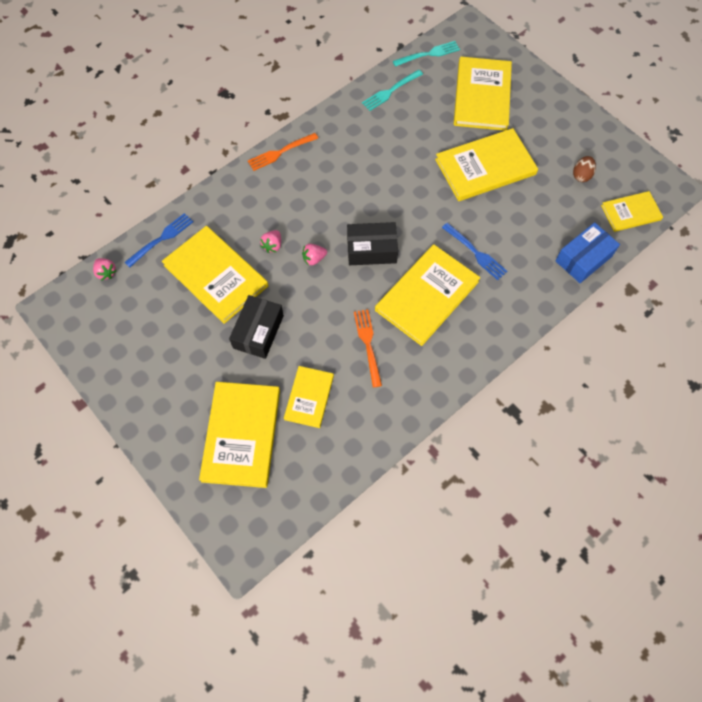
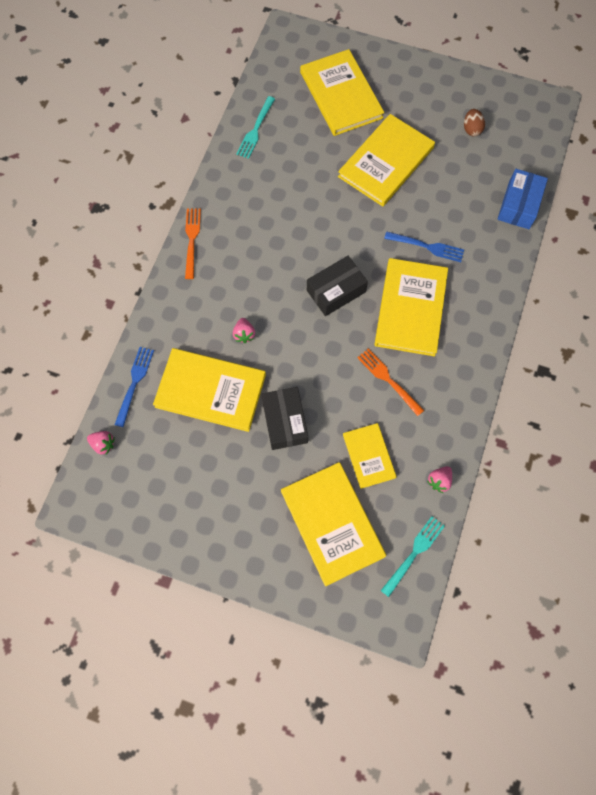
camera: 30 degrees left, 5 degrees up
orange fork [248,133,318,171] -> orange fork turned 150 degrees clockwise [185,208,201,279]
pink strawberry [302,244,327,265] -> pink strawberry moved to [427,466,452,493]
turquoise fork [393,41,460,67] -> turquoise fork moved to [381,516,445,597]
yellow book [601,191,663,232] -> none

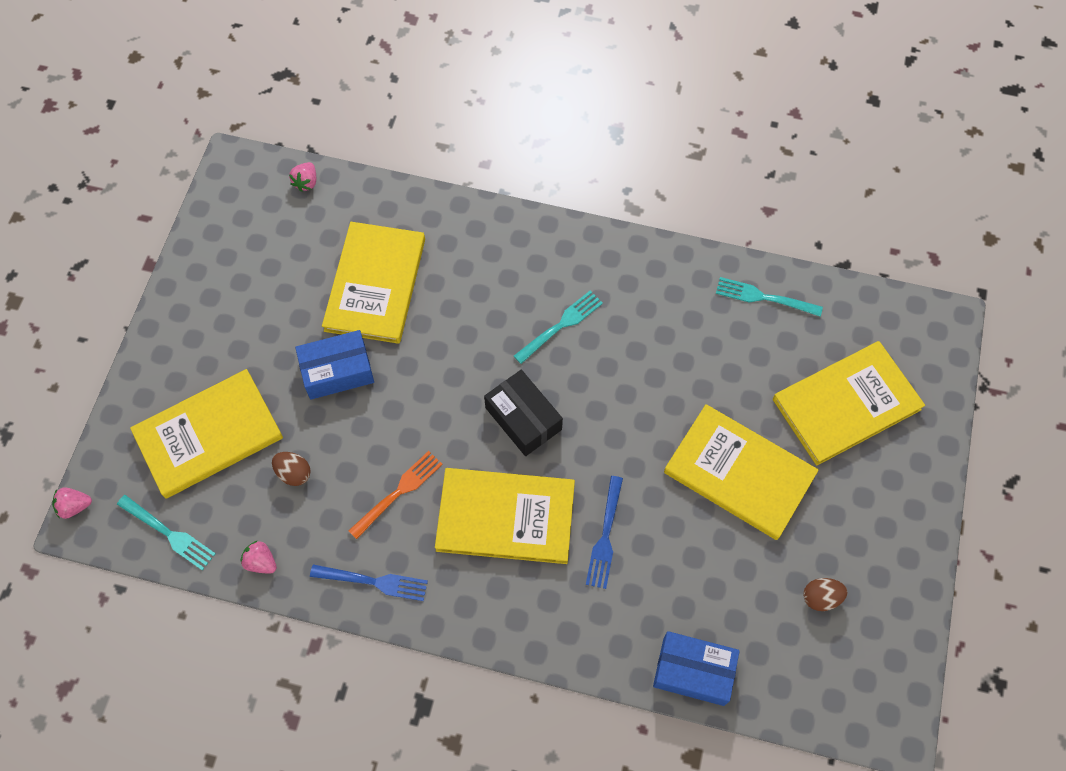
camera: 85 degrees right, 5 degrees down
blue fork [115,347,154,427] -> blue fork moved to [310,564,428,601]
orange fork [185,208,201,279] -> none
pink strawberry [233,318,255,343] -> pink strawberry moved to [52,487,92,519]
black box [261,387,308,450] -> blue box [295,330,374,400]
yellow book [343,423,397,489] -> brown egg [272,452,311,486]
none -> turquoise fork [514,291,603,364]

